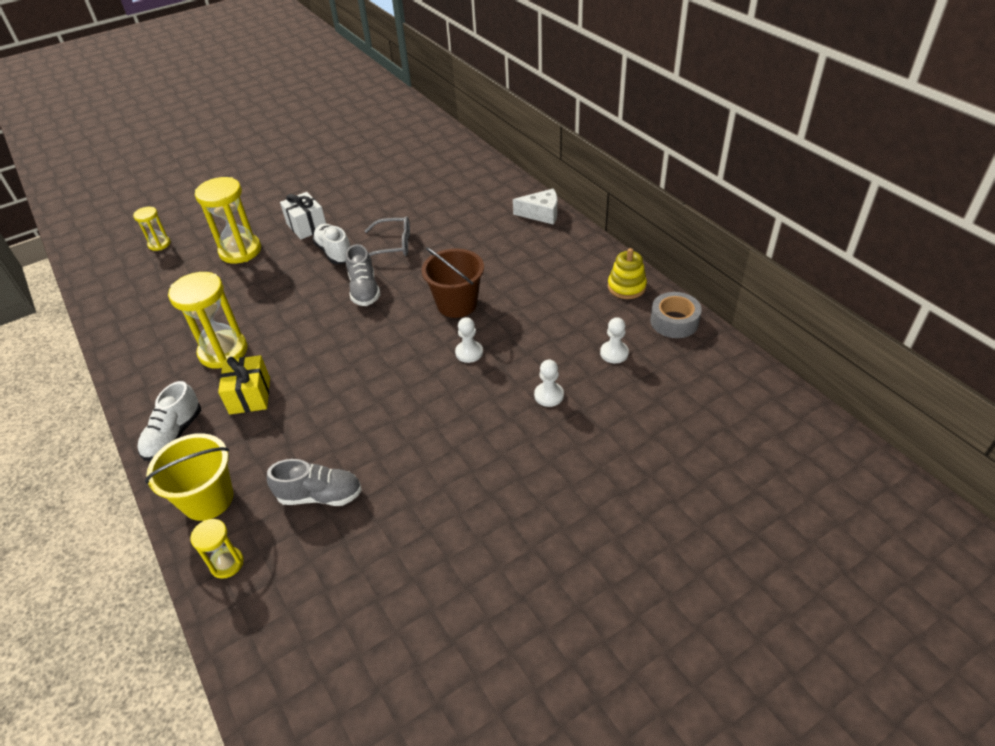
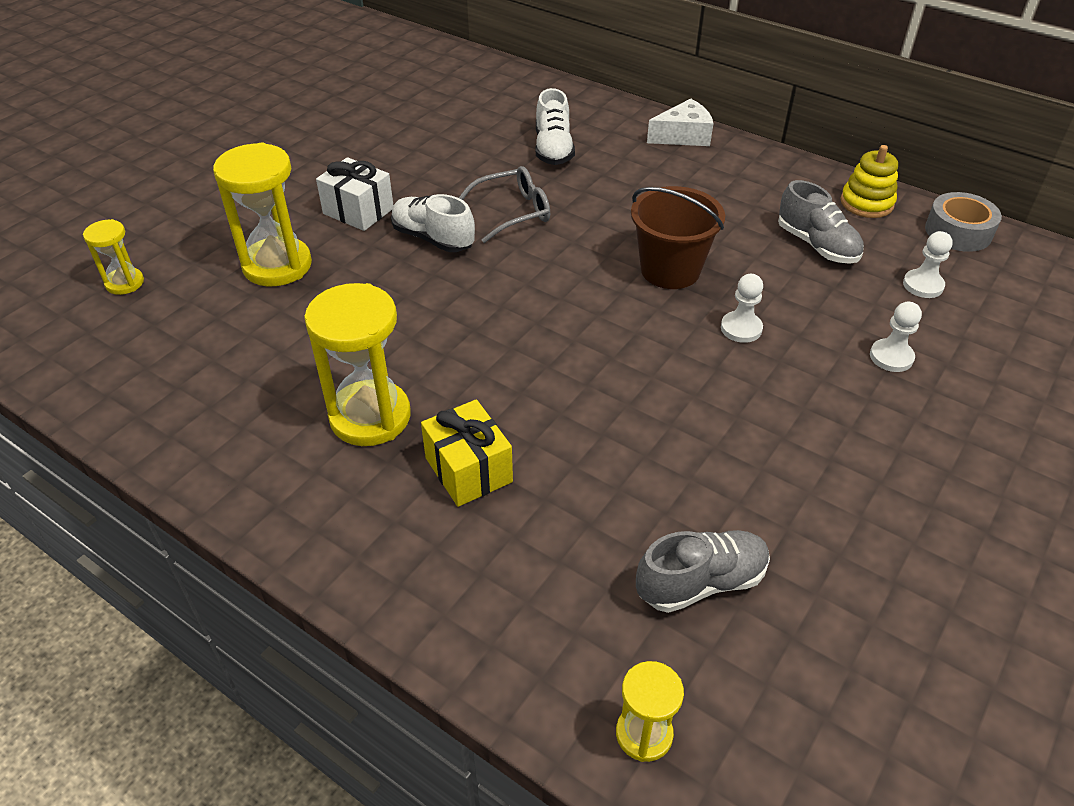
camera: 25 degrees left, 0 degrees up
white shoe [138,381,201,461] -> white shoe moved to [536,88,575,165]
yellow bucket [145,433,233,521] -> none
grey shoe [346,244,381,306] -> grey shoe moved to [778,180,864,264]

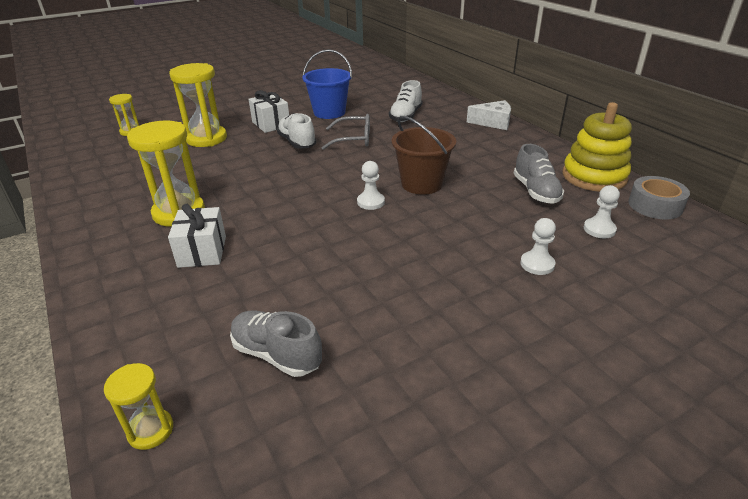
camera: 25 degrees right, 10 degrees down
yellow gift [421,399,513,507] -> white gift [168,204,226,268]
grey shoe [636,530,770,613] -> grey shoe turned 150 degrees counterclockwise [230,310,322,377]
white pawn [721,274,763,343] -> white pawn moved to [357,161,385,210]
yellow stacking toy [840,145,898,218] -> yellow stacking toy [563,102,632,192], size x1.60
none -> blue bucket [302,49,352,119]

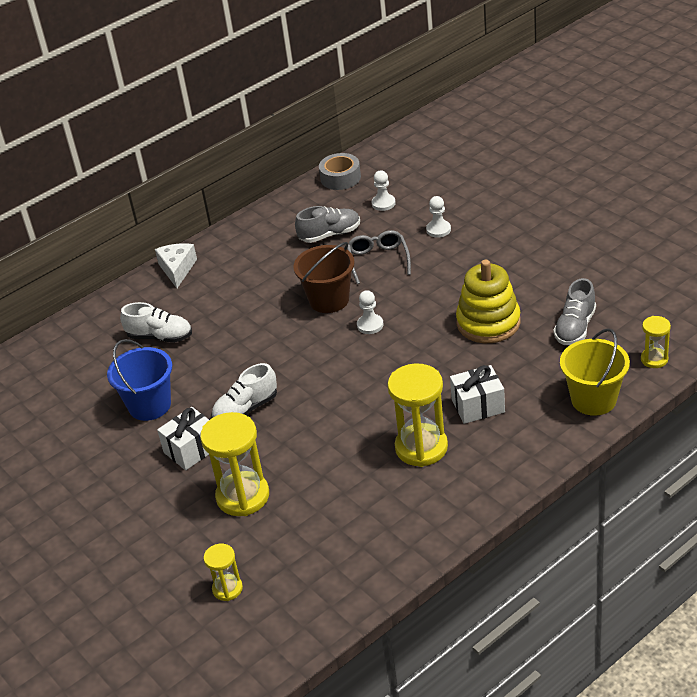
camera: 95 degrees left, 5 degrees up
grey glasses [322,114,370,150] -> grey glasses moved to [347,230,411,284]
yellow stacking toy [563,102,632,192] -> yellow stacking toy moved to [456,260,520,343]
none -> yellow bucket [560,328,630,416]

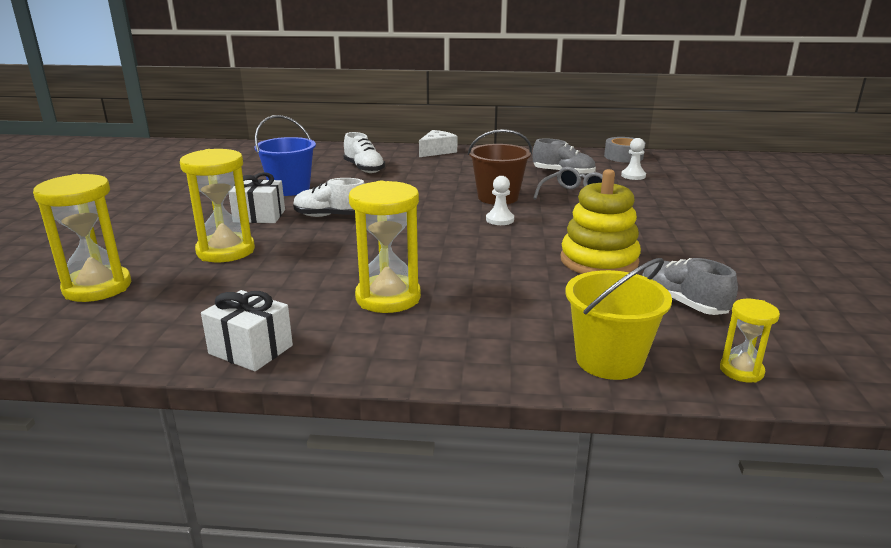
camera: 40 degrees right, 15 degrees down
yellow hourglass [204,544,243,601] -> yellow hourglass [33,174,131,302], size x1.88
white pawn [426,196,451,238] -> none
white gift [450,365,505,424] -> white gift moved to [201,290,293,371]
grey shoe [553,278,596,345] -> grey shoe turned 75 degrees clockwise [643,258,738,315]

